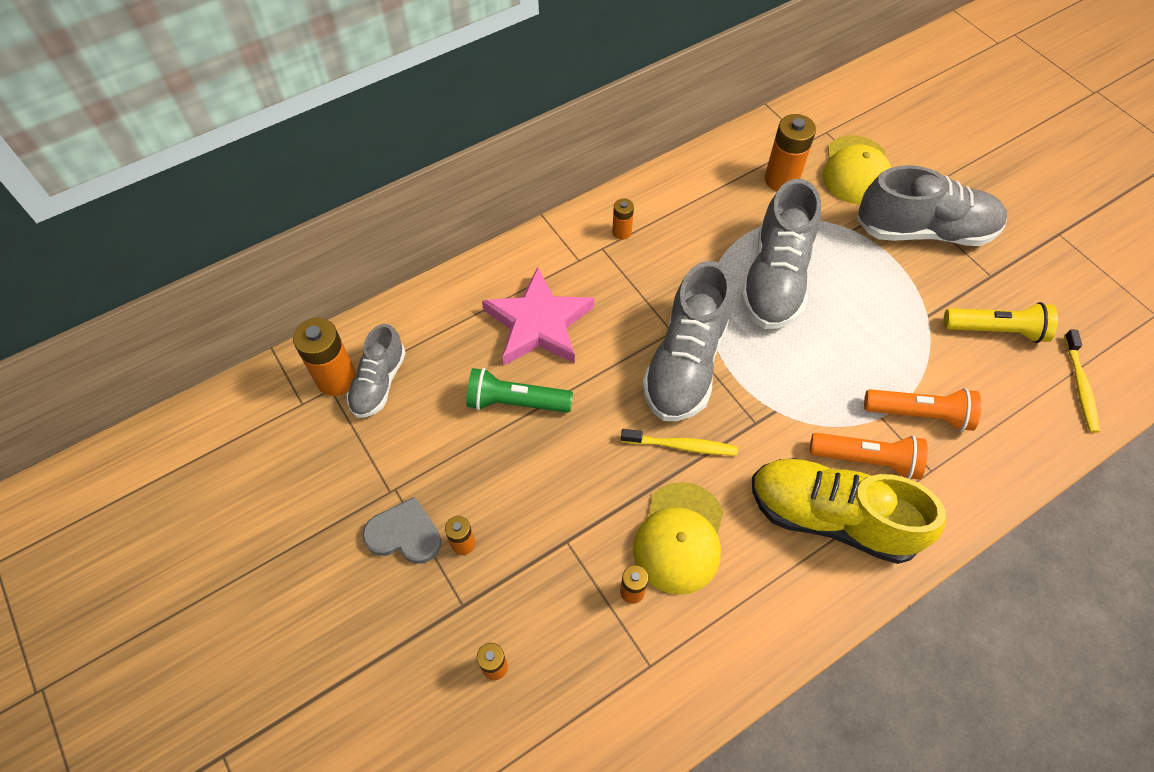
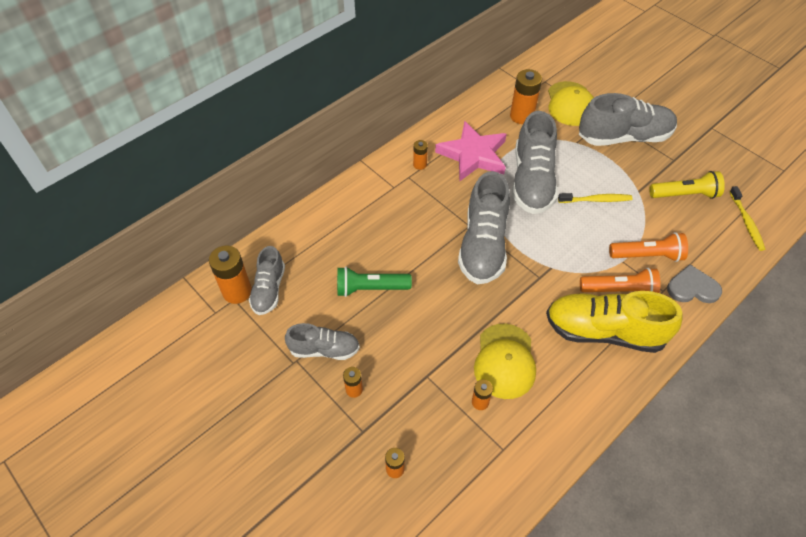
camera: 10 degrees left, 5 degrees down
grey heart [362,497,442,564] -> grey heart moved to [667,264,722,303]
pink star [482,267,594,365] -> pink star moved to [435,121,506,182]
yellow toothbrush [621,429,738,455] -> yellow toothbrush moved to [558,193,632,203]
none -> grey shoe [285,323,360,360]

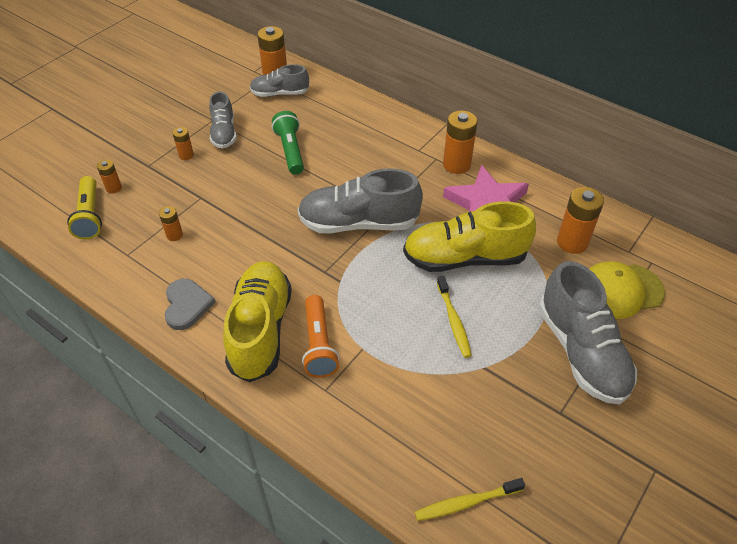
camera: 80 degrees right, 5 degrees down
orange battery [413,140,428,170] -> orange battery [443,110,478,174], size x1.85
yellow cap [474,324,536,399] -> none
grey shoe [512,111,558,214] -> yellow shoe [403,201,536,272]
orange flashlight [609,232,688,262] -> none
yellow flashlight [649,171,725,199] -> yellow flashlight moved to [67,176,102,240]
grey heart [667,264,722,303] -> grey heart moved to [165,279,216,330]

